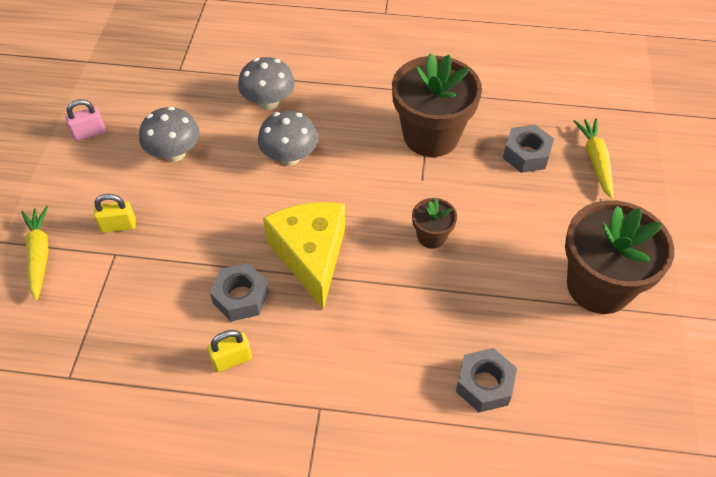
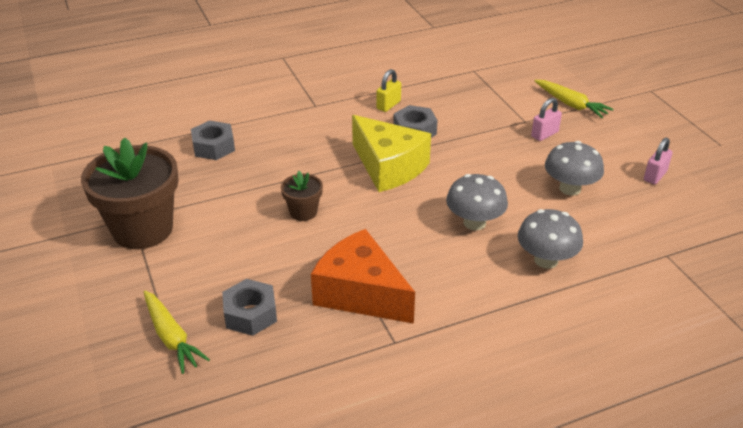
camera: 150 degrees right, 15 degrees down
yellow padlock [94,194,136,233] -> pink padlock [531,98,562,141]
brown flower pot [392,53,482,157] -> orange cheese [311,229,415,324]

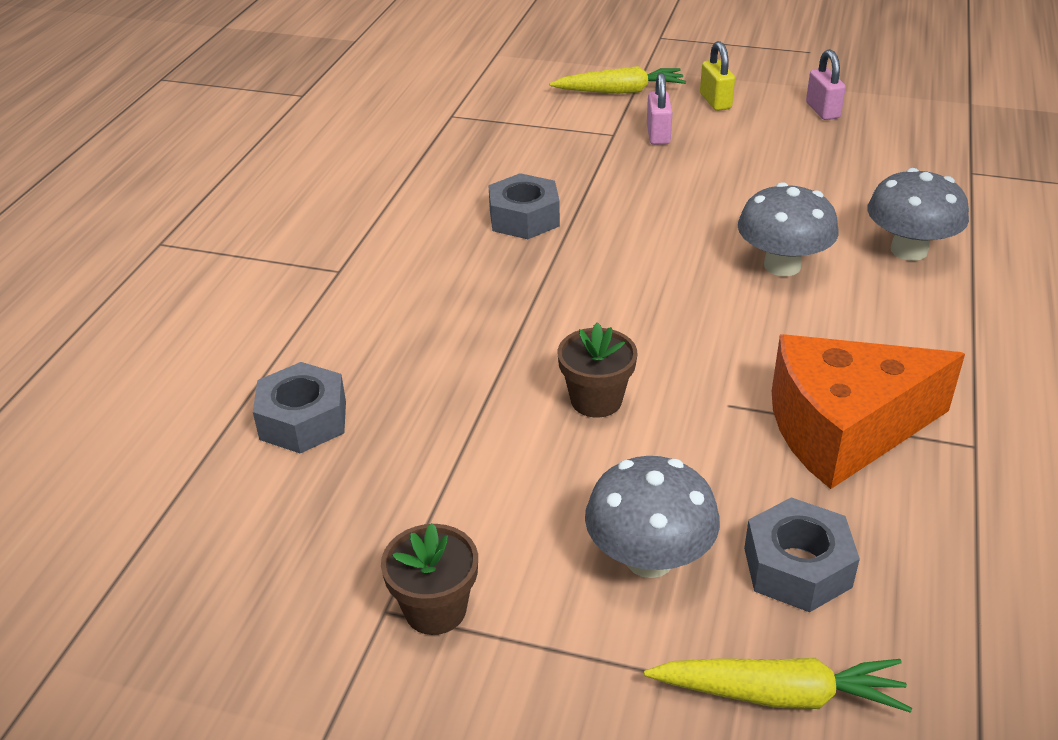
camera: 50 degrees left, 0 degrees up
brown flower pot [81,137,178,249] -> brown flower pot [381,523,478,635], size x0.47
yellow cheese [352,115,431,192] -> none
yellow padlock [376,69,401,112] -> yellow padlock moved to [700,41,735,111]
grey mushroom [545,141,604,196] -> grey mushroom moved to [585,456,720,578]

